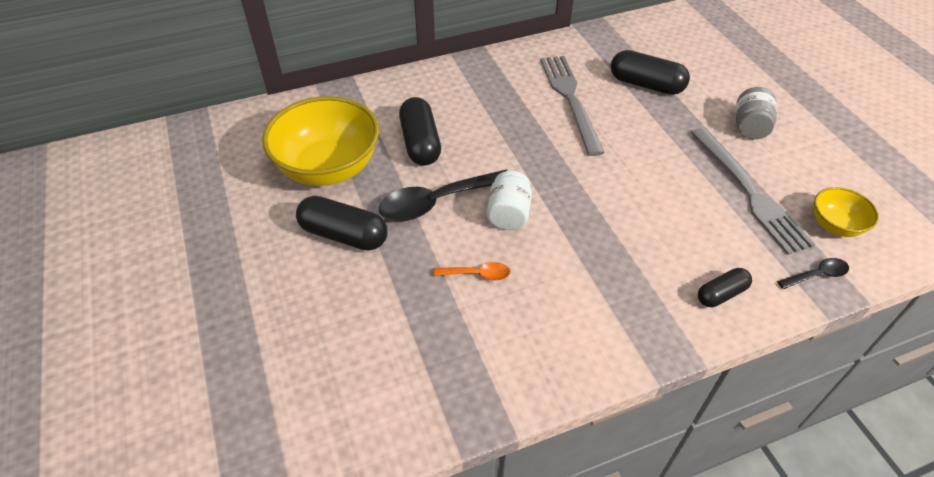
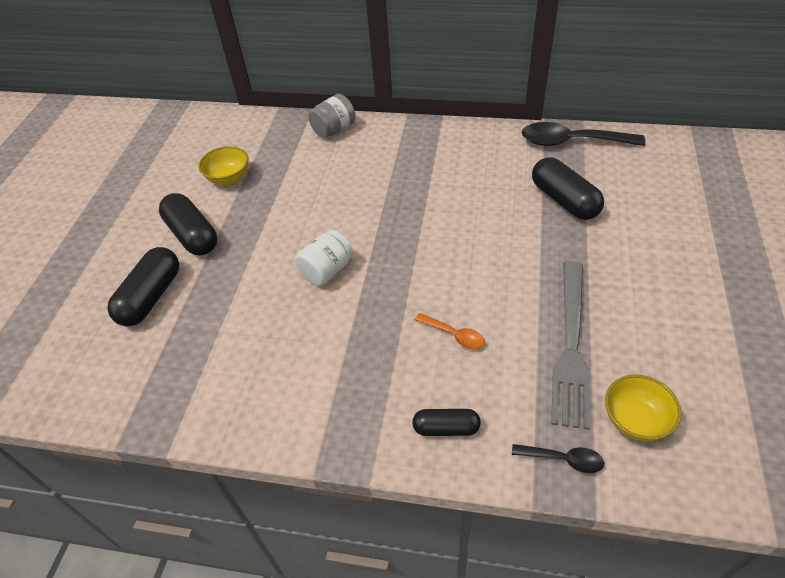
camera: 35 degrees right, 0 degrees up
yellow bowl [262,96,379,186] -> yellow bowl [198,146,248,185], size x0.50
black spoon [379,170,508,221] -> black spoon moved to [522,122,645,146]
black capsule [399,97,441,166] -> black capsule moved to [108,247,179,326]
orange spoon [433,262,510,281] -> orange spoon moved to [415,313,485,349]
grey fork [540,56,605,156] -> none
grey jar [736,87,777,140] -> grey jar moved to [308,94,355,138]

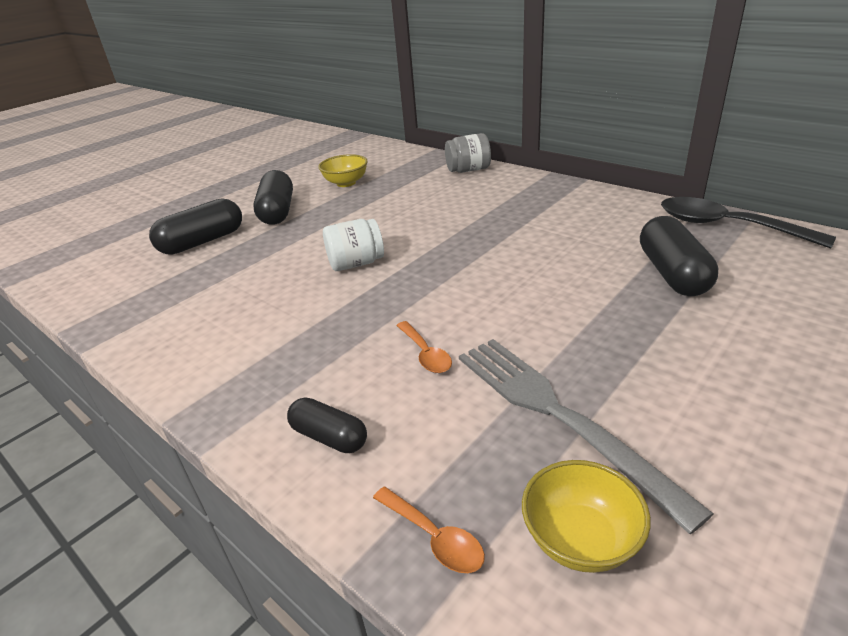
camera: 30 degrees right, 15 degrees down
black spoon [512,444,604,473] -> orange spoon [373,487,485,573]
grey fork [551,261,590,430] -> grey fork turned 105 degrees clockwise [459,339,714,534]

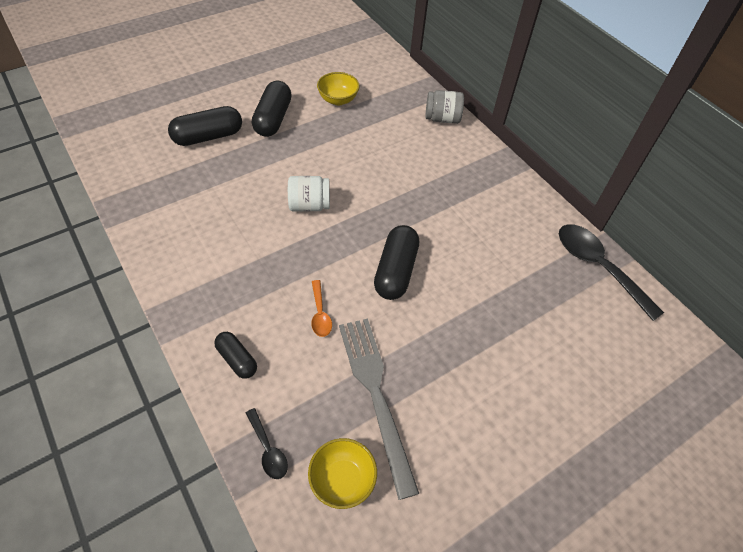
camera: 10 degrees right, 20 degrees up
orange spoon [373,487,485,573] -> black spoon [246,408,288,479]
black capsule [640,216,718,296] -> black capsule moved to [374,225,419,300]

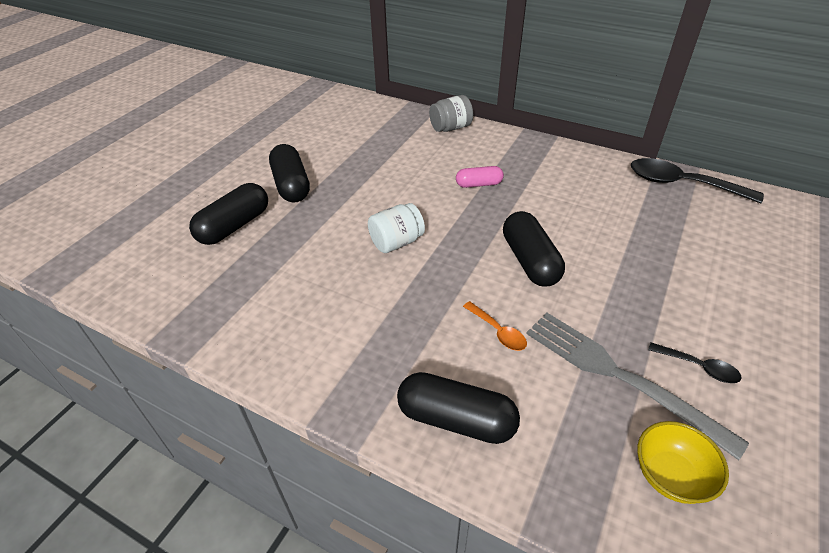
camera: 25 degrees left, 10 degrees down
black capsule [214,332,257,379] -> black capsule [397,372,520,444], size x1.67
black spoon [246,408,288,479] -> black spoon moved to [648,343,742,383]
yellow bowl [317,72,360,105] -> none
none -> pink capsule [456,166,504,188]

